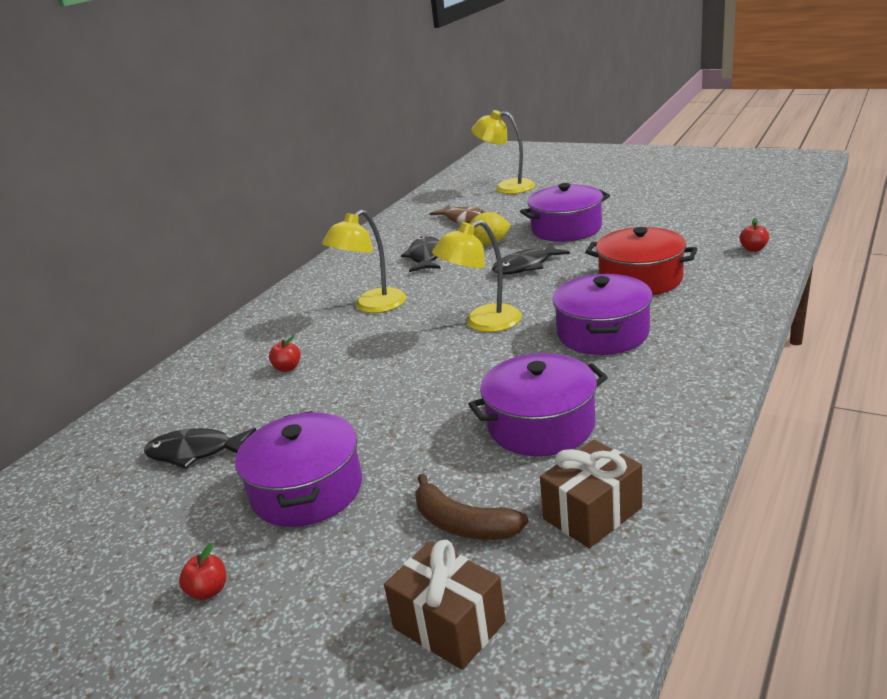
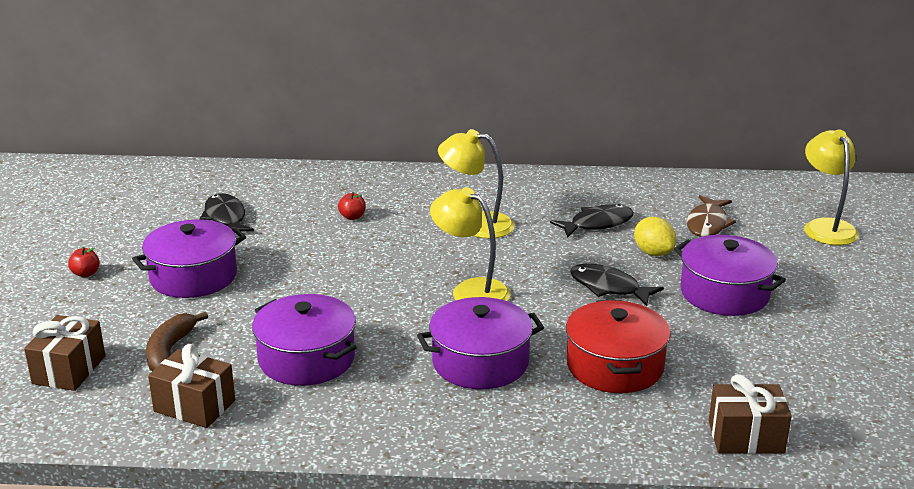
camera: 60 degrees right, 0 degrees up
red apple [740,218,769,252] -> brown gift [709,374,792,454]

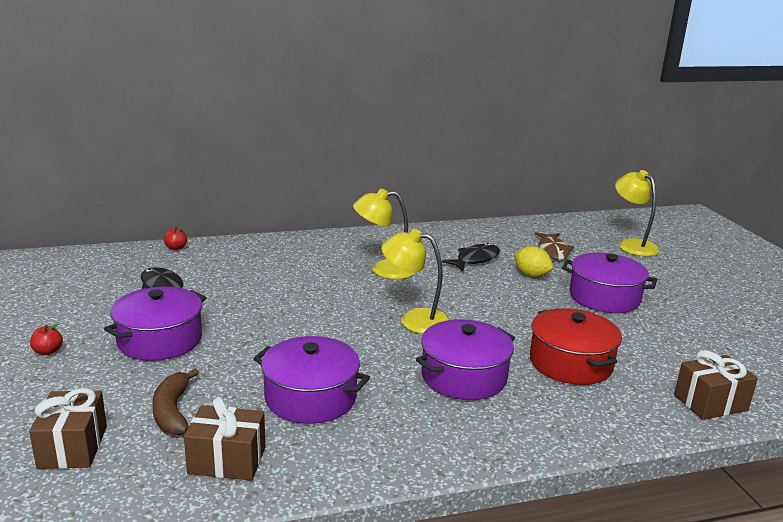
camera: 20 degrees left, 5 degrees down
red apple [338,192,365,220] -> red apple moved to [164,227,187,250]
black fish [570,264,664,306] -> none

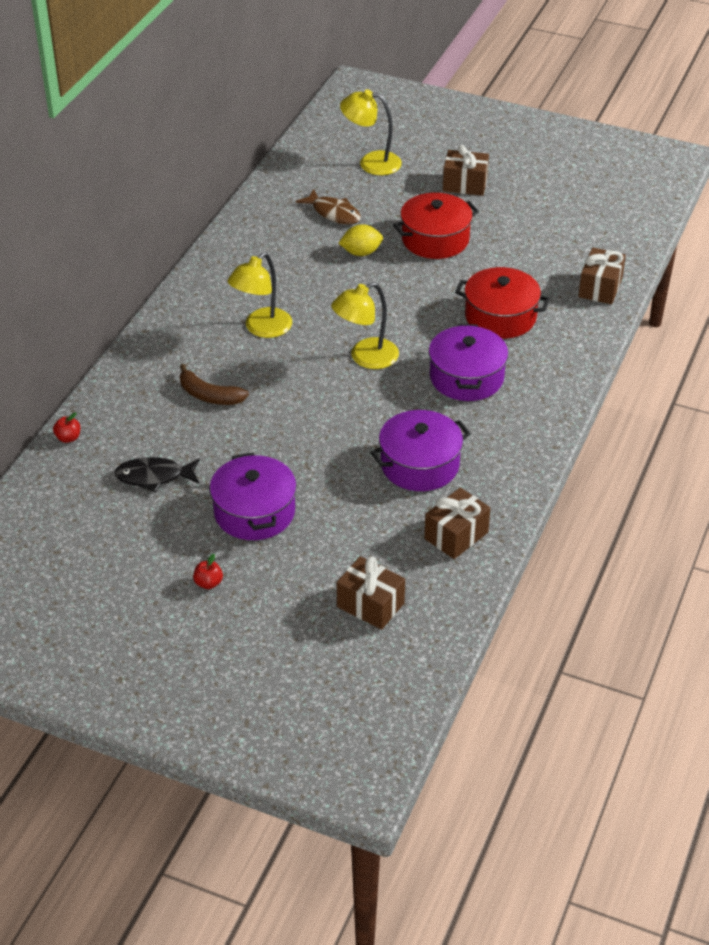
camera: 50 degrees left, 20 degrees up
brown banana [152,368,199,436] -> brown banana moved to [180,364,249,405]
black fish [442,243,500,271] -> none
purple pot [562,253,657,313] -> red pot [393,193,479,259]
none -> brown gift [443,144,489,196]

